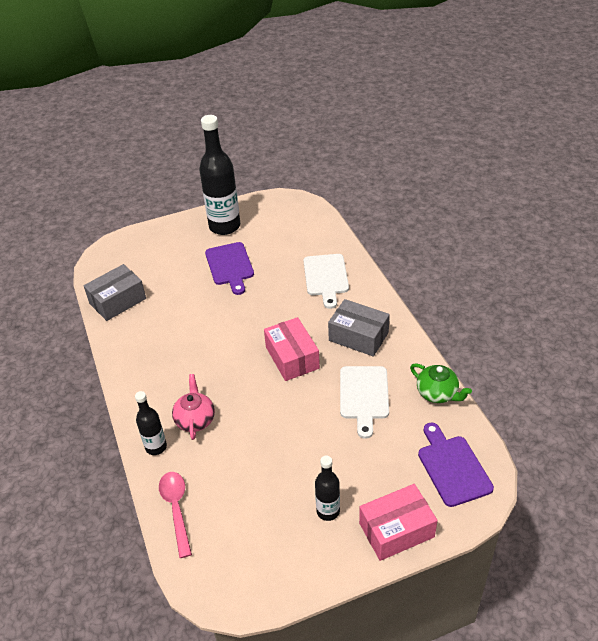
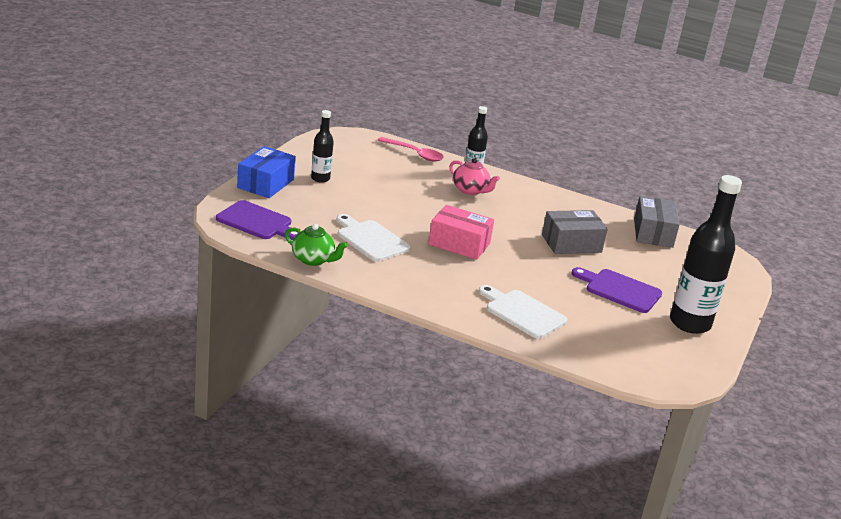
camera: 130 degrees right, 15 degrees down
grey box [328,299,390,357] -> grey box moved to [542,210,608,254]
pink box [359,484,437,561] -> blue box [237,146,296,198]
green teapot [410,363,472,403] -> green teapot turned 150 degrees counterclockwise [285,224,348,266]

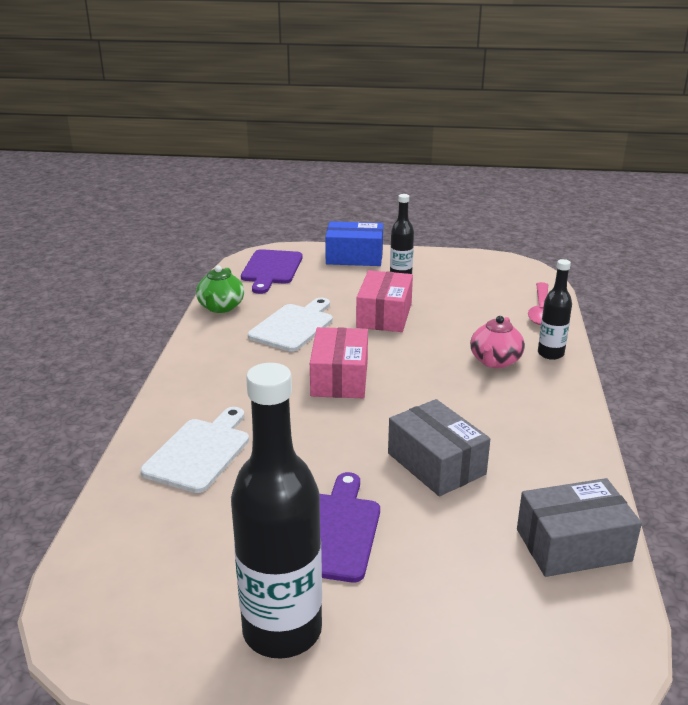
camera: 75 degrees right, 0 degrees up
none -> pink box [356,270,413,332]

